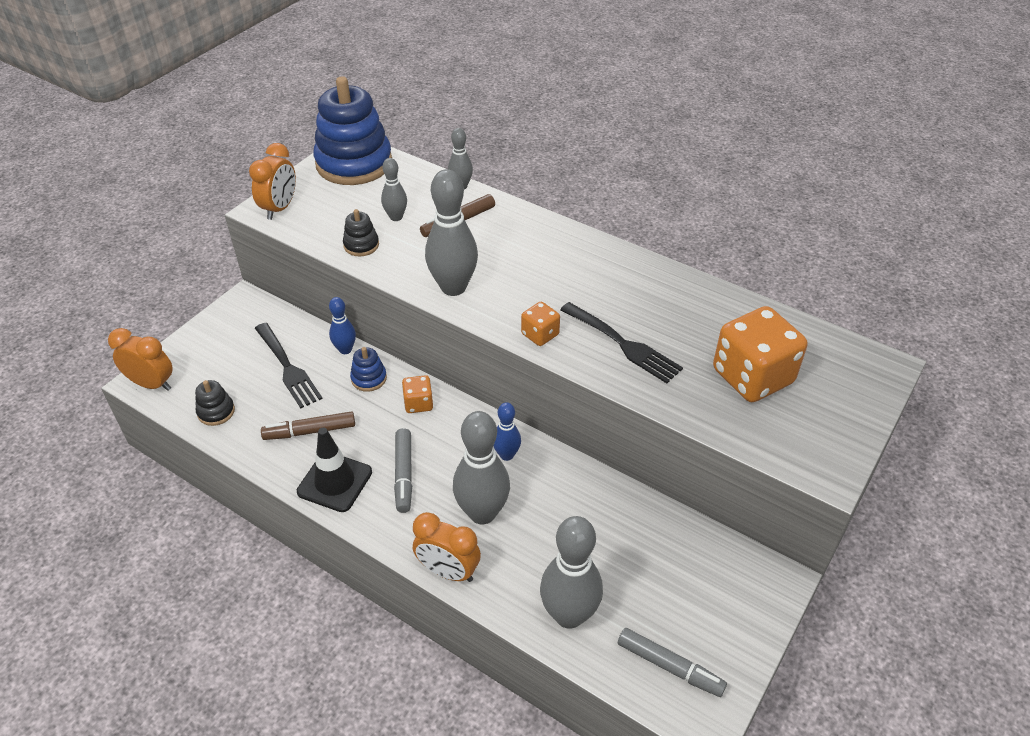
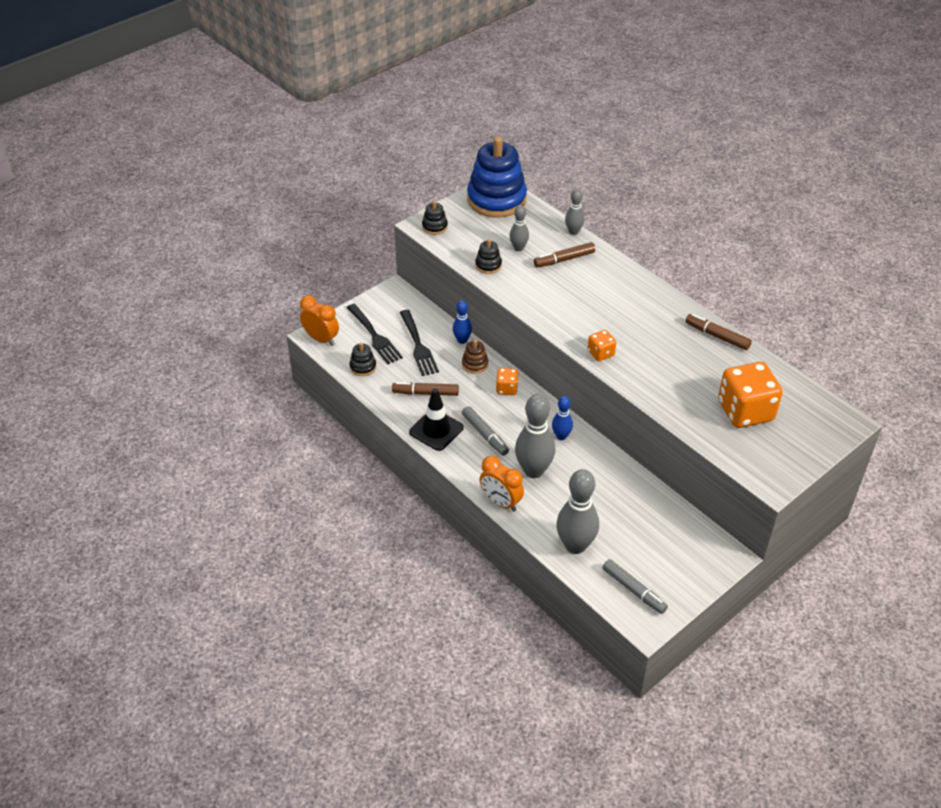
camera: 15 degrees right, 0 degrees up
orange clock [249,143,296,220] -> black stacking toy [422,201,448,235]
blue stacking toy [350,347,387,392] -> brown stacking toy [462,340,488,374]
grey marker [394,428,412,513] -> grey marker turned 45 degrees counterclockwise [462,406,509,456]
grey bowling pin [425,169,478,296] -> none
black fork [560,302,683,383] -> black fork moved to [346,304,403,364]
none -> brown marker [685,314,752,350]

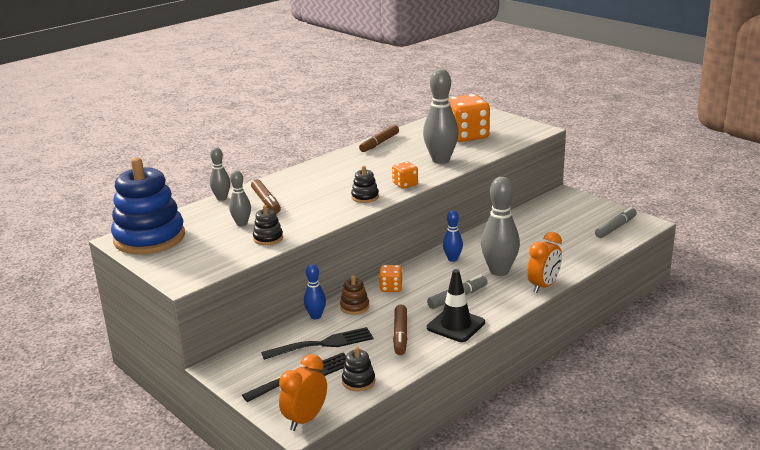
camera: 90 degrees left, 20 degrees down
black stacking toy [422,201,448,235] -> black stacking toy moved to [351,166,379,203]
grey bowling pin [556,469,599,554] -> grey bowling pin moved to [423,69,459,164]

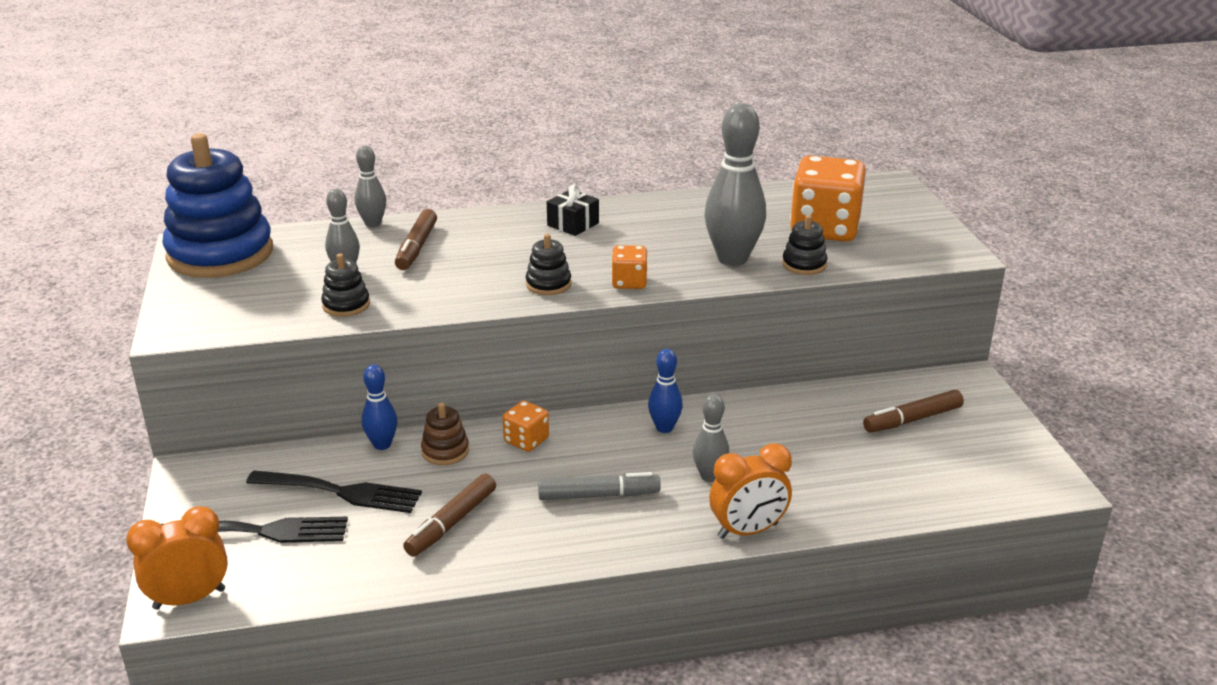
camera: 30 degrees right, 5 degrees up
black stacking toy [342,347,375,391] -> black stacking toy moved to [782,215,828,275]
brown marker [359,125,399,152] -> brown marker moved to [863,390,964,433]
black traffic cone [427,269,485,342] -> none
grey bowling pin [481,177,520,276] -> grey bowling pin [693,394,729,482], size x0.54
grey marker [595,207,637,238] -> none
none -> black gift [547,184,599,236]

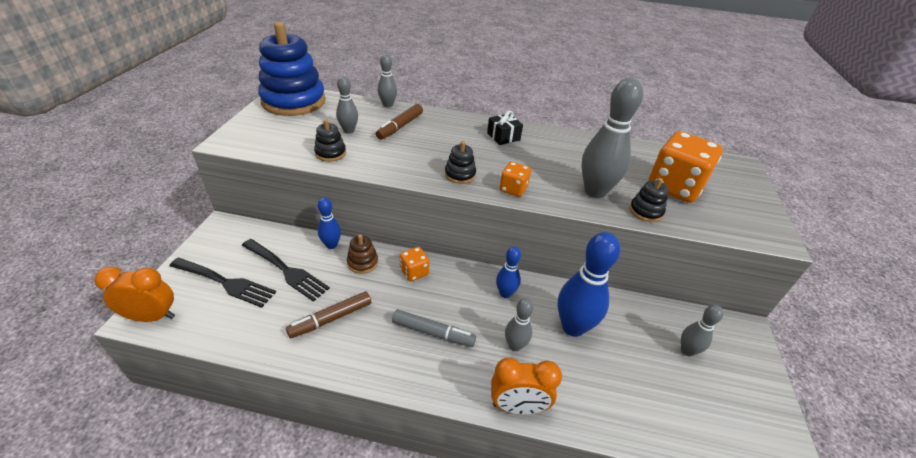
camera: 20 degrees right, 10 degrees up
brown marker [863,390,964,433] -> grey bowling pin [681,305,723,356]
none -> blue bowling pin [558,232,620,337]

